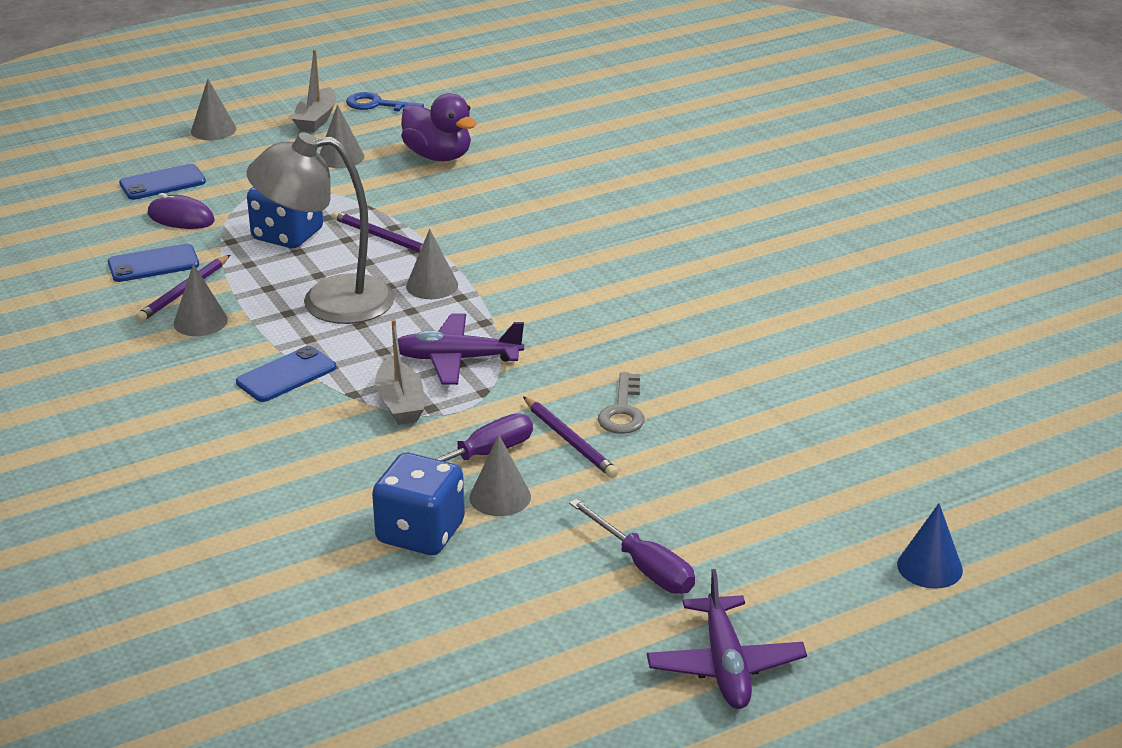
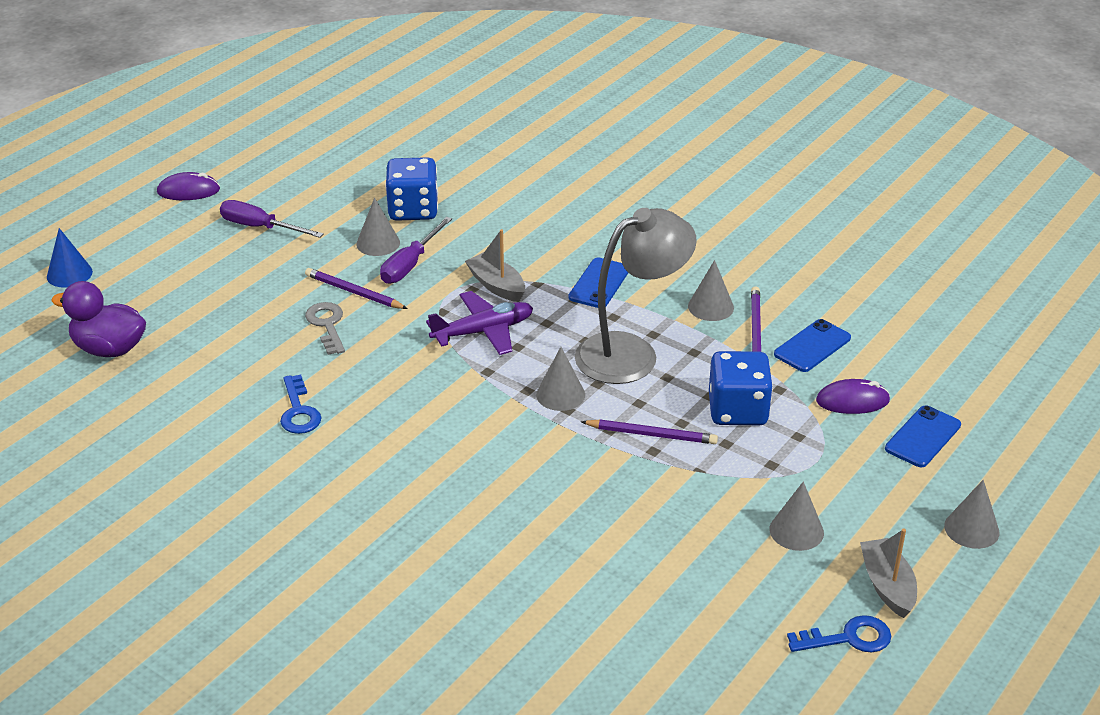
camera: 155 degrees right, 5 degrees up
purple duck [401,93,476,161] -> purple duck moved to [51,281,146,357]
purple plane [647,569,807,709] -> purple mouse [157,172,220,200]
none -> blue key [280,375,322,434]

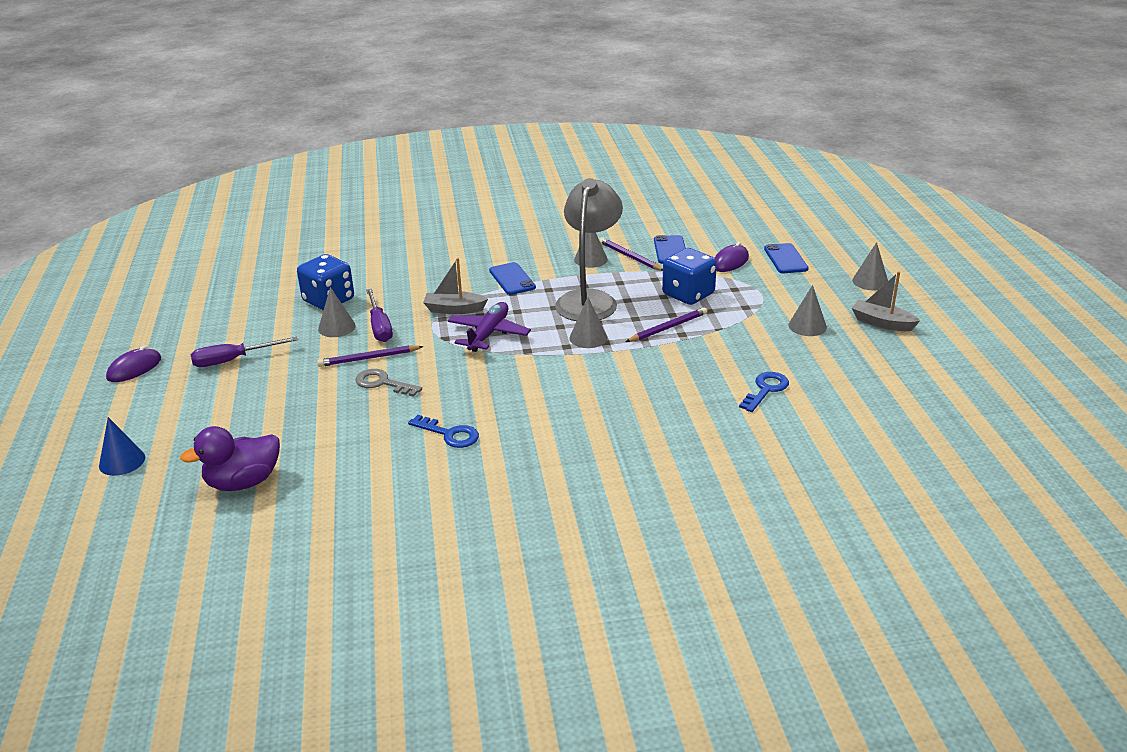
camera: 45 degrees left, 5 degrees down
blue key [787,615,891,653] -> blue key moved to [739,372,789,412]

